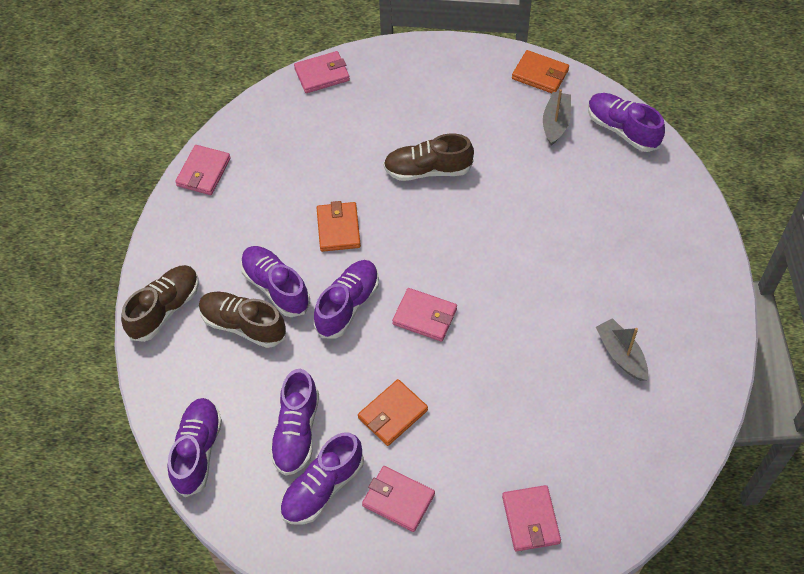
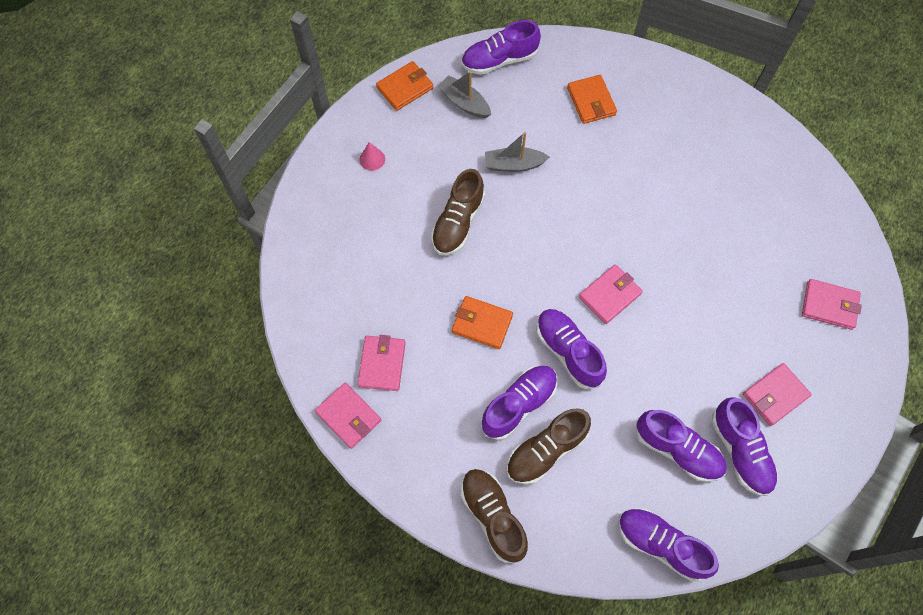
camera: 65 degrees left, 10 degrees up
purple shoe [241,246,310,317] -> purple shoe turned 150 degrees clockwise [481,366,557,440]
pink wallet [294,51,350,93] -> pink wallet moved to [358,335,406,391]
orange wallet [358,379,428,446] -> orange wallet moved to [567,75,617,124]
grey boat [596,318,648,381] -> grey boat moved to [485,132,550,172]
none -> pink cone [359,142,385,171]

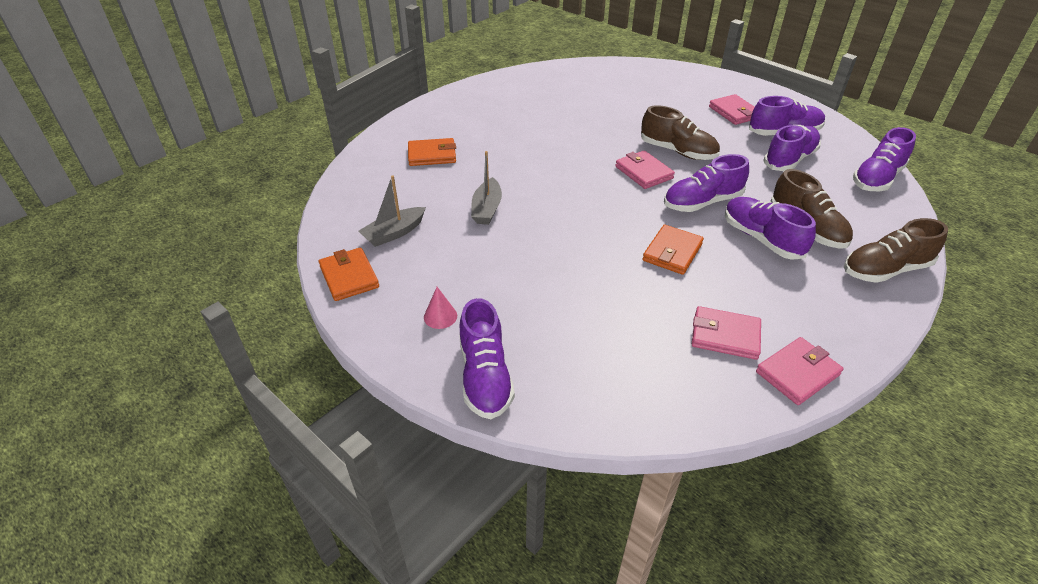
camera: 80 degrees left, 25 degrees down
brown shoe [431,169,485,255] -> brown shoe moved to [641,105,720,160]
purple shoe [461,20,541,75] -> purple shoe moved to [459,298,515,419]
pink wallet [802,279,862,330] -> none

